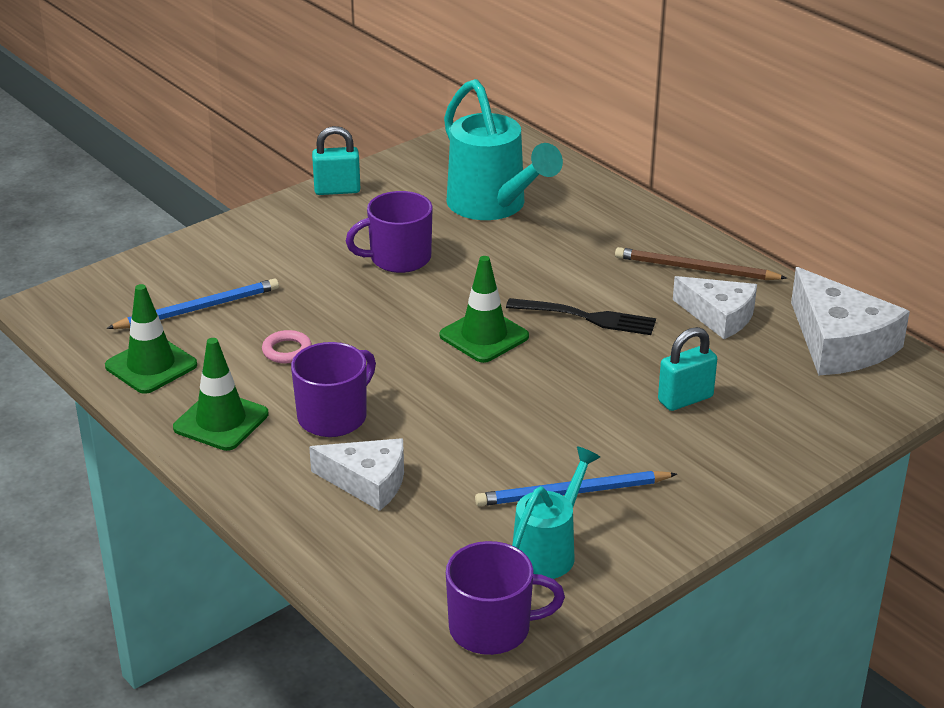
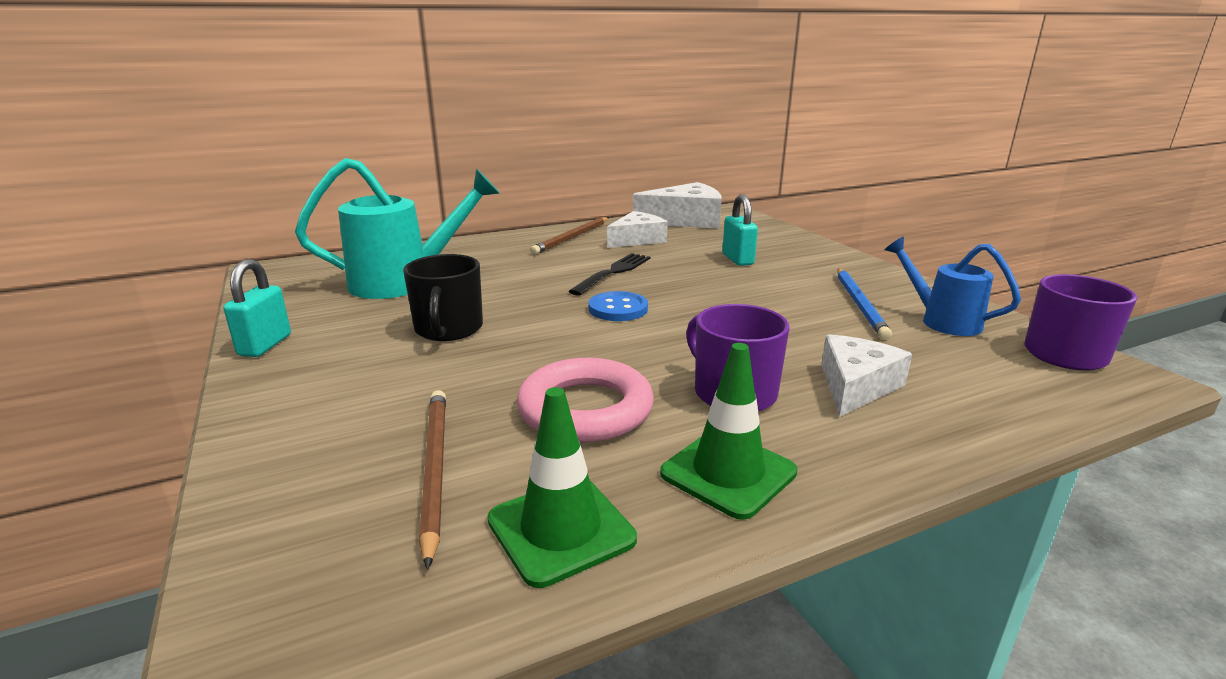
camera: 75 degrees left, 10 degrees down
blue pencil [107,278,279,329] -> brown pencil [419,390,446,570]
pink ring [262,330,312,363] -> pink ring [517,358,654,442], size x2.09
purple mug [346,191,433,273] -> black mug [403,254,483,341]
green traffic cone [439,256,529,363] -> blue button [589,291,648,321]
turquoise watering can [512,446,600,579] -> blue watering can [884,236,1021,336]

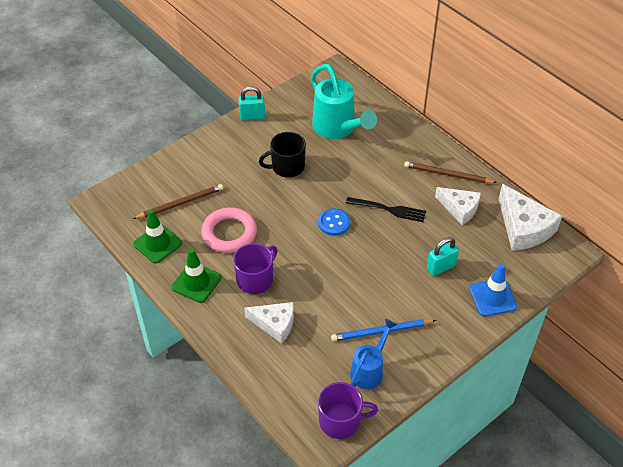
camera: 75 degrees right, 25 degrees up
none -> blue traffic cone [469,263,517,316]

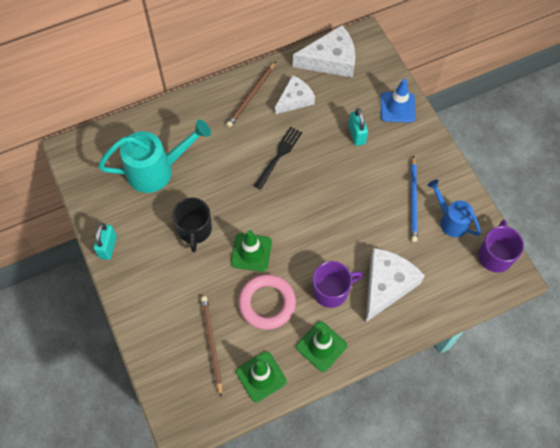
camera: 75 degrees left, 15 degrees up
purple mug [233,243,278,294] -> purple mug turned 105 degrees clockwise [313,261,363,308]
white cheese [244,302,294,344] -> white cheese [366,248,425,322], size x1.52
blue button [318,208,351,236] -> none
none -> green traffic cone [231,230,272,272]

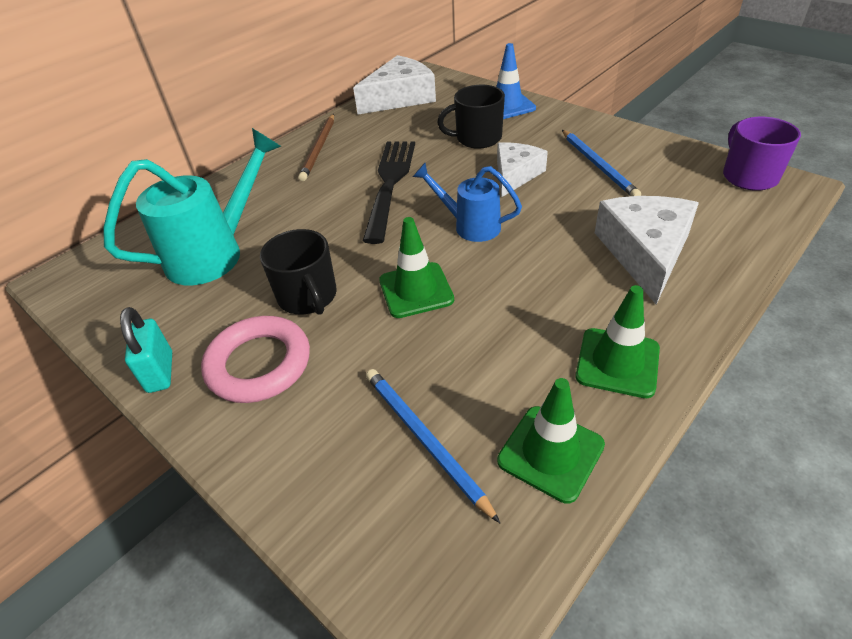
camera: 20 degrees left, 20 degrees down
brown pencil [201,296,222,397] -> blue pencil [366,369,500,523]
pink ring [238,274,296,330] -> pink ring moved to [201,316,310,403]
black fork [254,127,302,190] -> black fork [363,141,415,244], size x1.52
white cheese [275,75,315,114] -> white cheese moved to [497,142,548,197]
purple mug [313,261,363,308] -> none
turquoise padlock [348,108,368,146] -> black mug [437,85,505,149]
blue watering can [427,179,481,237] -> blue watering can moved to [413,163,522,242]

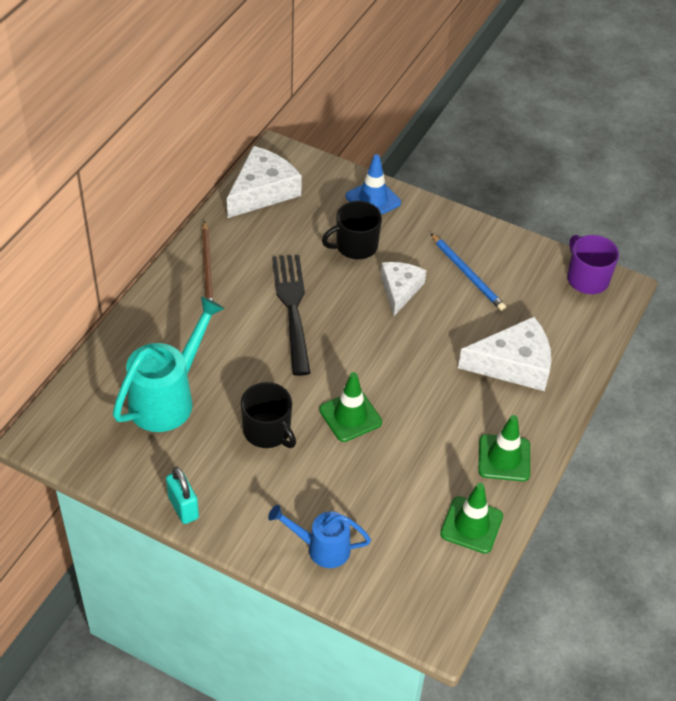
camera: 20 degrees left, 5 degrees up
pink ring [201,316,310,403] -> none
blue pencil [366,369,500,523] -> none
blue watering can [413,163,522,242] -> blue watering can moved to [268,505,371,568]
white cheese [595,196,699,305] -> white cheese turned 90 degrees clockwise [458,317,551,391]

